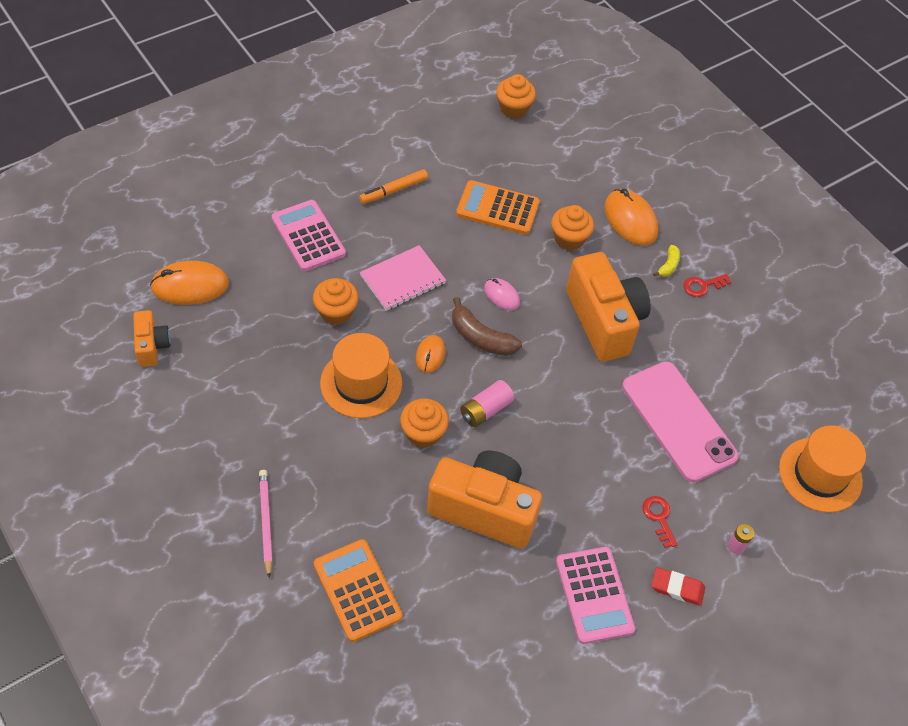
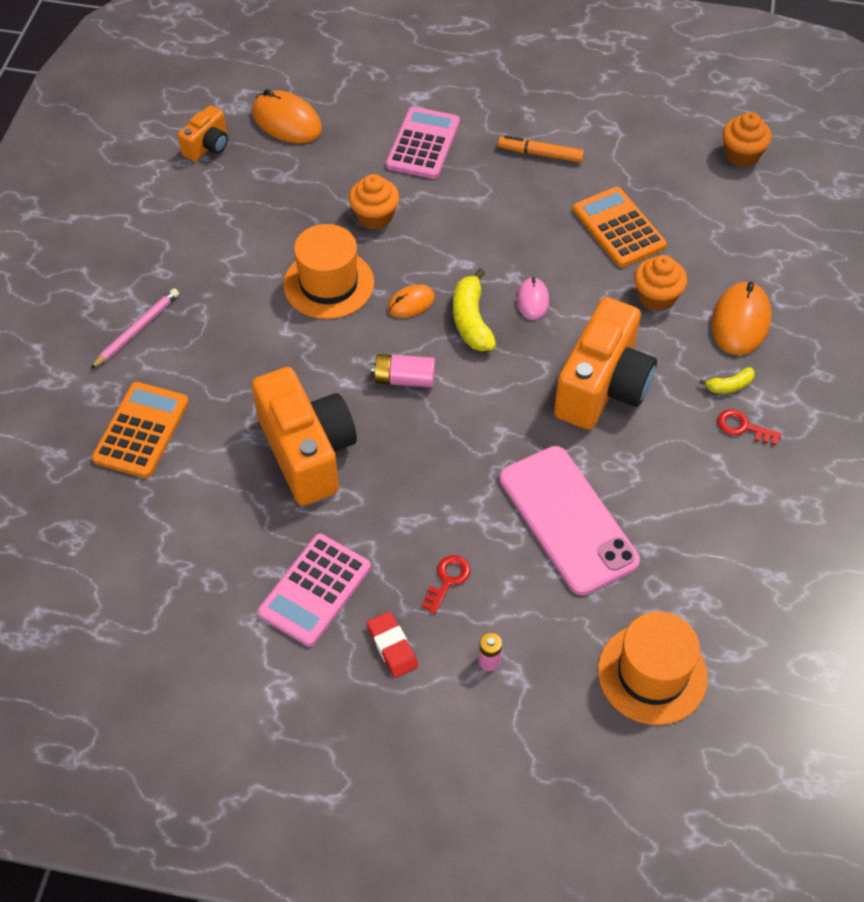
camera: 50 degrees right, 0 degrees up
pink notebook [360,245,446,311] -> none
orange cupcake [400,399,449,448] -> none
brown banana [452,297,522,356] -> yellow banana [453,269,496,351]
pink phone [622,361,739,482] -> pink phone turned 45 degrees counterclockwise [499,446,640,595]

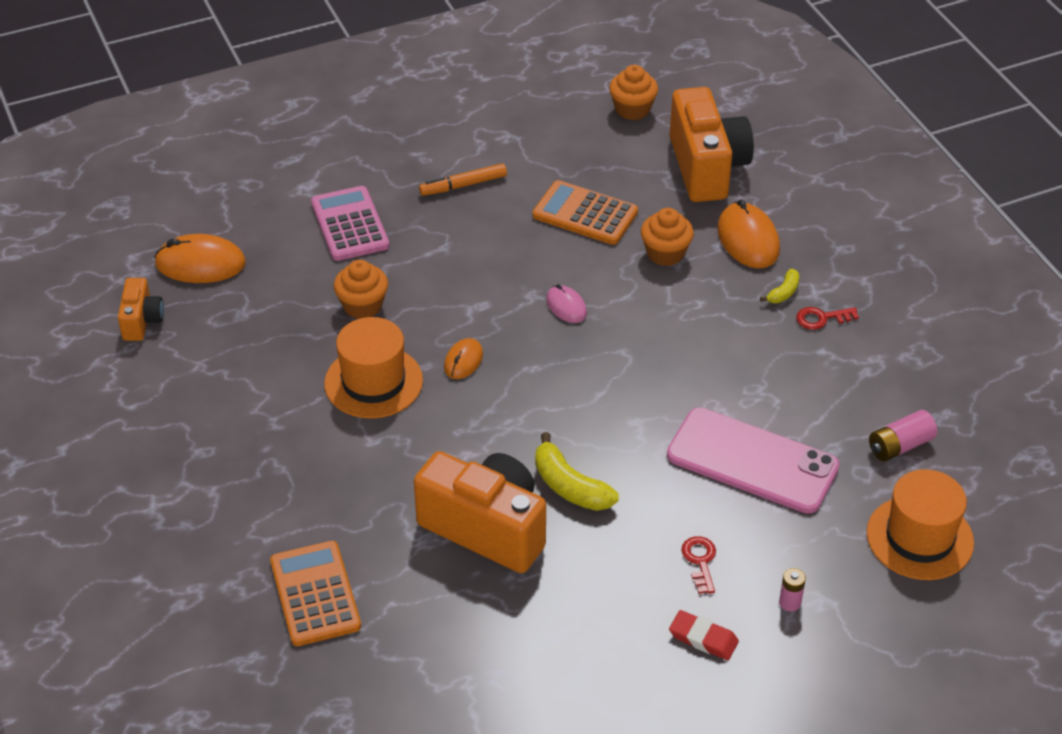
camera: 35 degrees left, 10 degrees down
pink pencil [90,288,179,369] -> none
pink calculator [257,534,371,647] -> none
pink battery [371,354,435,387] -> pink battery moved to [869,410,937,461]
yellow banana [453,269,496,351] -> yellow banana moved to [535,432,619,511]
orange camera [554,297,657,430] -> orange camera moved to [670,87,754,202]

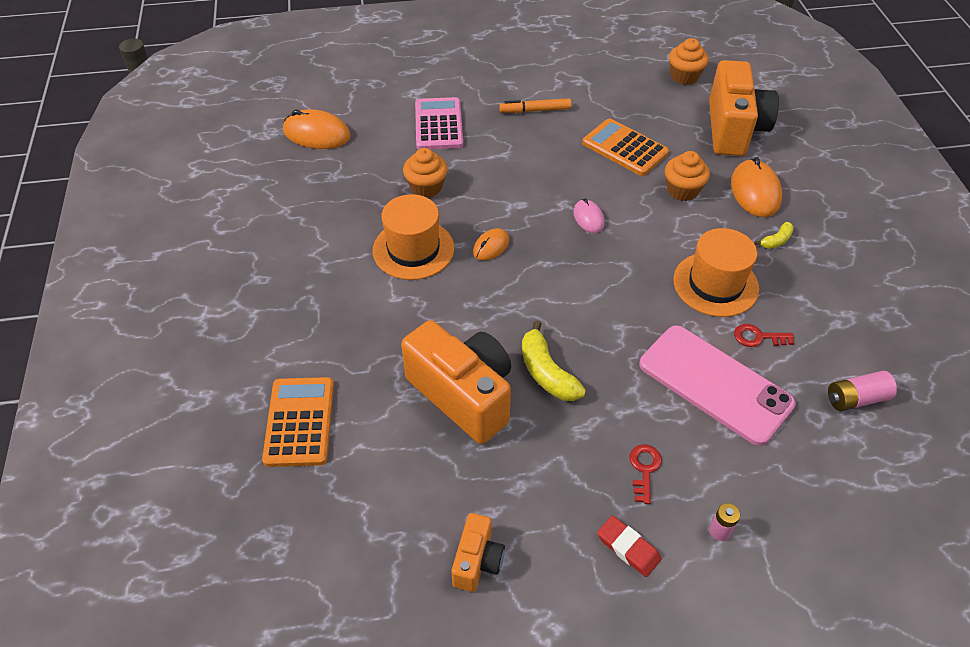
camera: 15 degrees right, 5 degrees up
orange camera [118,278,164,341] -> orange camera moved to [452,513,505,592]
red key [796,307,859,330] -> red key moved to [734,324,794,347]
orange hat [867,469,974,580] -> orange hat moved to [673,228,759,317]

